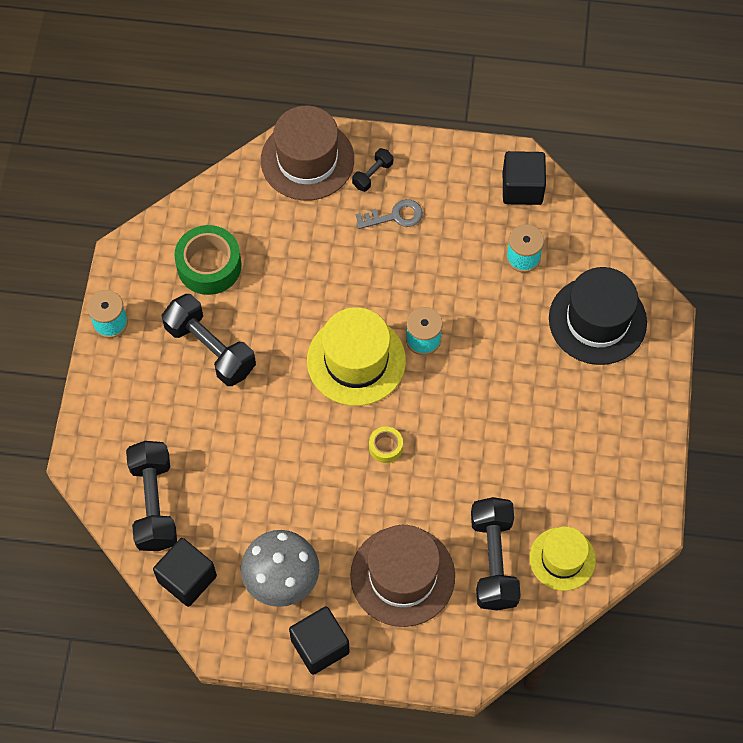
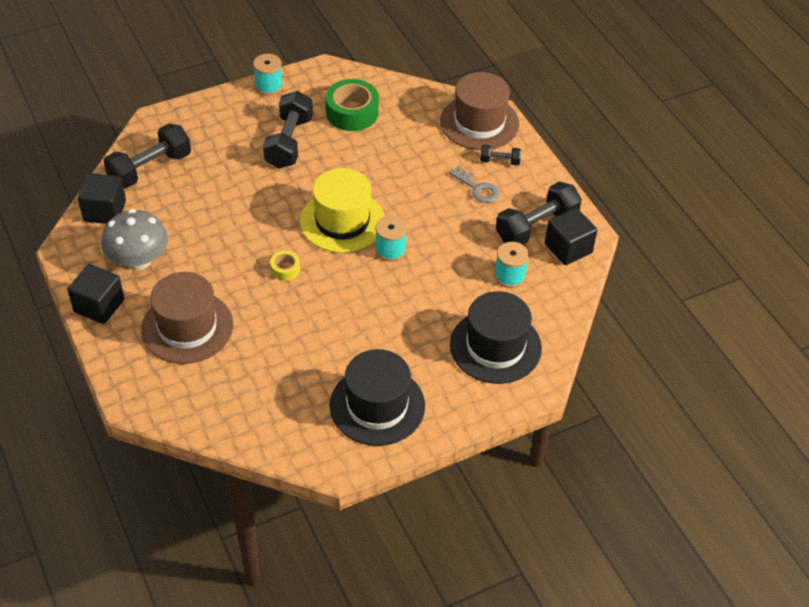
camera: 55 degrees right, 15 degrees down
black dumbbell [471,497,521,611] -> black dumbbell moved to [496,182,582,245]
yellow hat [529,526,596,591] -> none
none -> black hat [330,349,425,446]

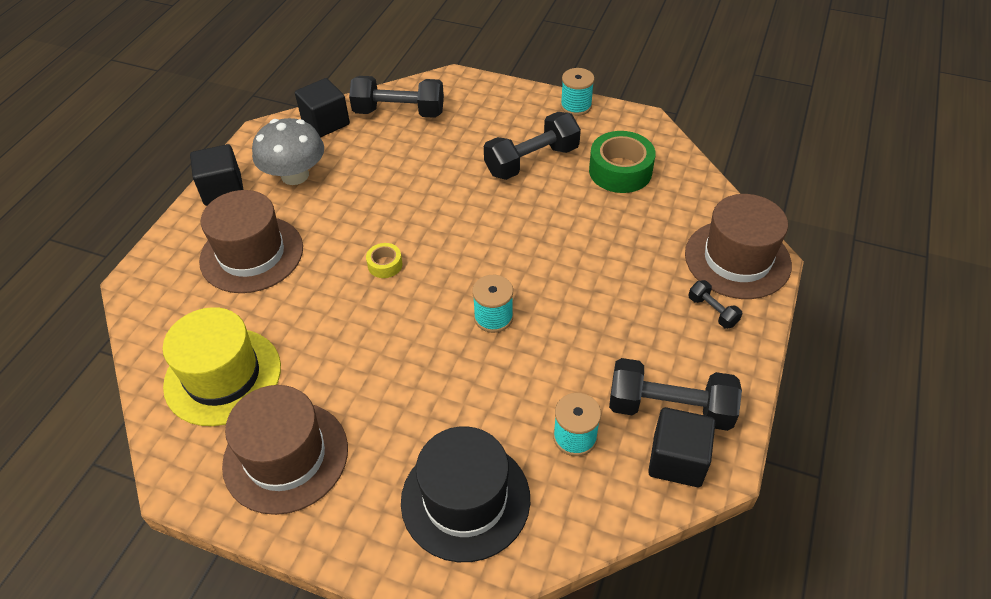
camera: 50 degrees right, 0 degrees up
yellow hat [300,168,385,253] -> yellow hat moved to [163,307,281,426]
black hat [330,349,425,446] -> brown hat [222,385,348,515]
grey key [449,165,499,203] -> none

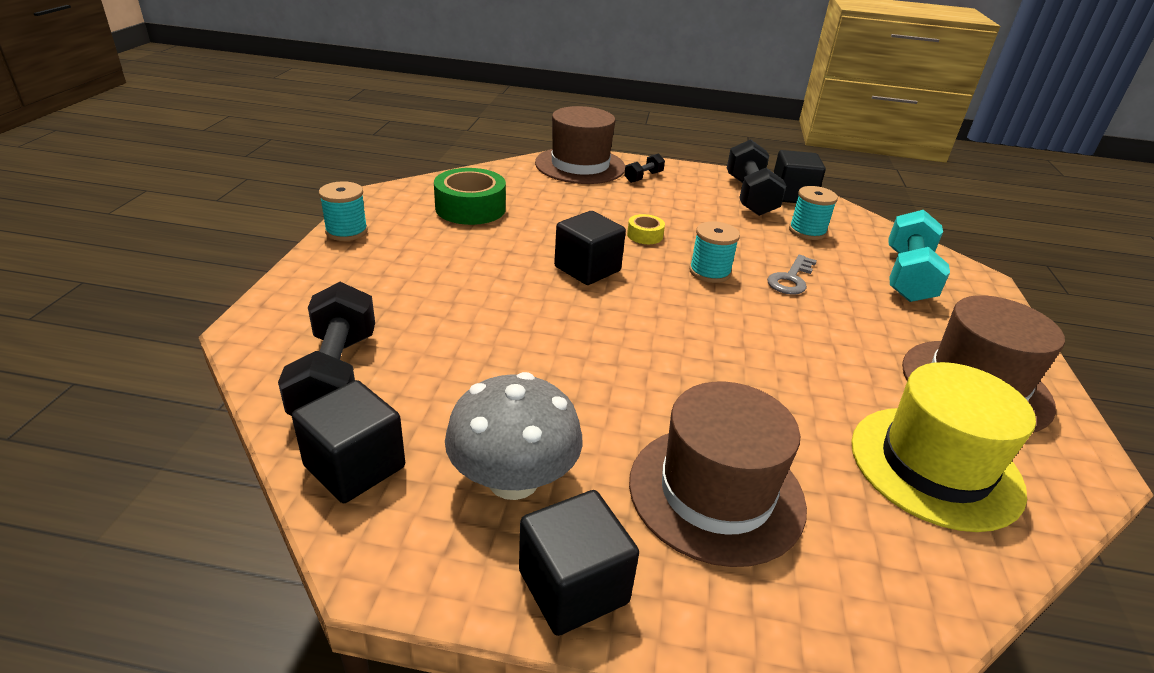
camera: 105 degrees left, 15 degrees down
yellow tape [366,243,402,278] -> yellow tape moved to [627,214,665,244]
black hat [401,426,530,562] -> turquoise dumbbell [889,210,950,302]
black dumbbell [484,112,581,180] -> none
none -> black cube [554,211,626,285]
none -> grey key [767,255,817,295]

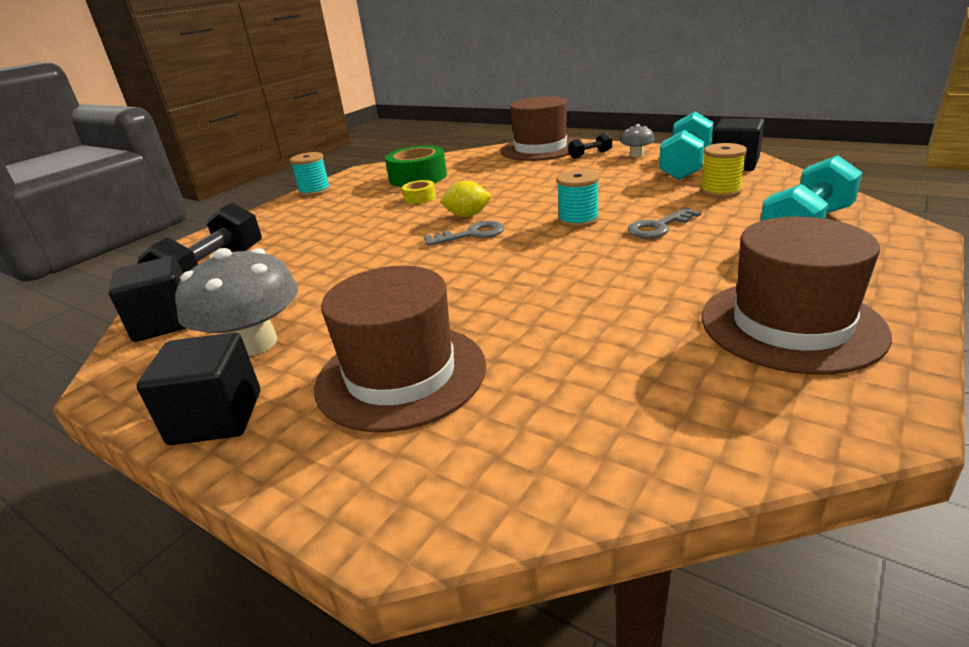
camera: 30 degrees right, 5 degrees down
black cube [554,211,626,285] -> yellow lemon [441,181,492,217]
yellow tape [627,214,665,244] -> yellow tape moved to [402,180,436,204]
black dumbbell [727,139,787,216] -> turquoise dumbbell [659,112,713,180]
turquoise spool [789,186,838,240] -> yellow spool [700,143,747,198]
yellow hat [851,362,1036,532] -> none
none -> grey key [424,221,504,246]
none -> grey mushroom [621,124,654,157]

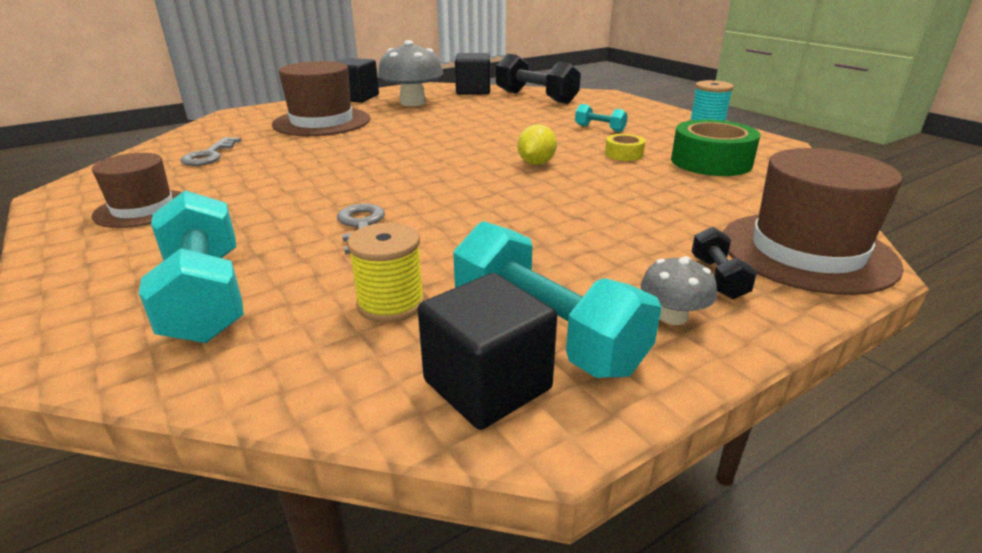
camera: 110 degrees right, 0 degrees up
grey key [424,221,504,246] -> grey key moved to [180,137,241,166]
turquoise spool [556,170,599,228] -> none
brown hat [701,217,892,374] -> brown hat [91,153,182,228], size x0.64
none -> turquoise dumbbell [575,104,628,132]

